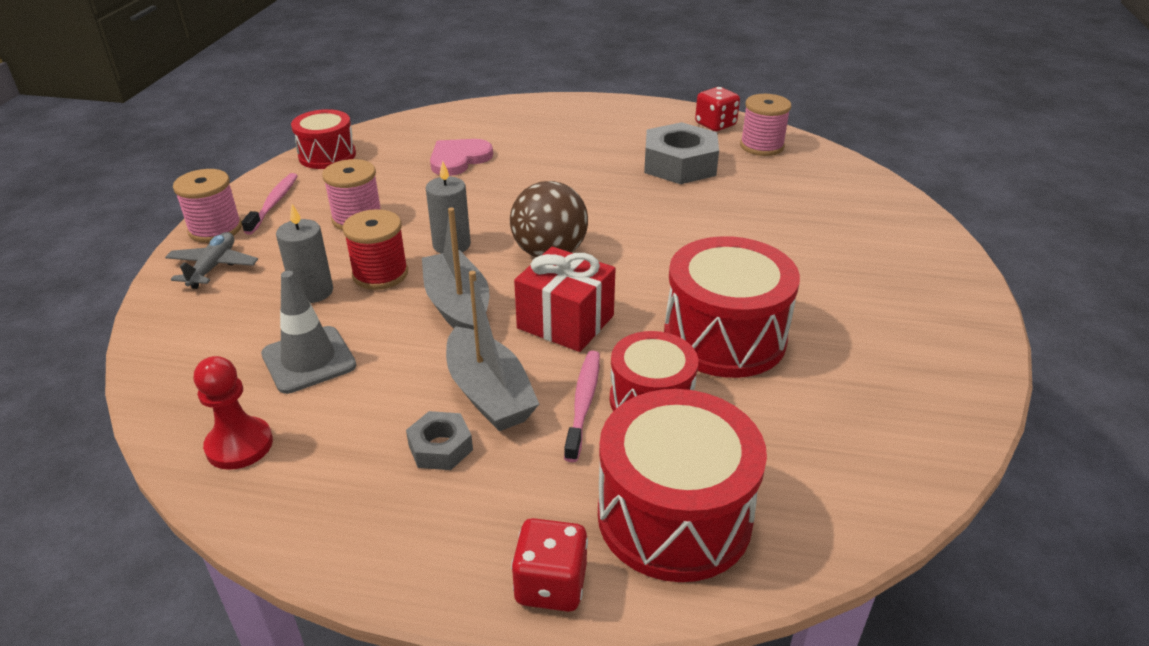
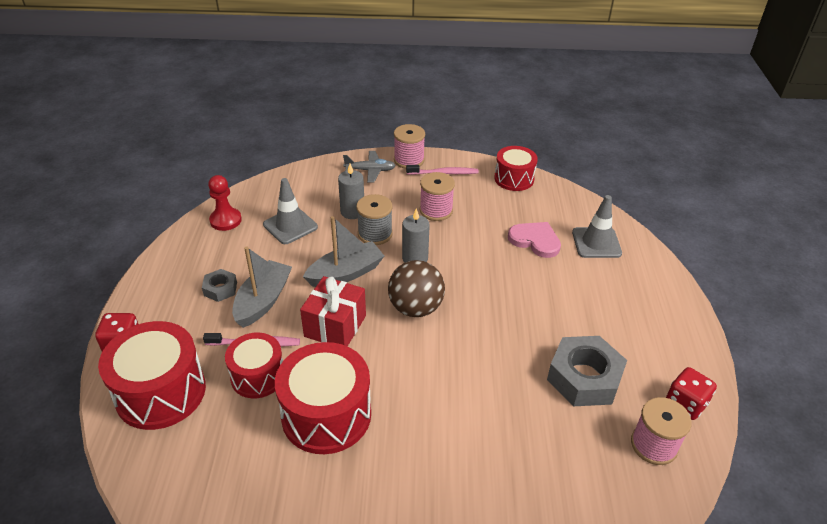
camera: 80 degrees right, 5 degrees up
red spool [343,209,408,290] -> grey spool [356,194,393,245]
grey boat [446,271,539,431] -> grey boat turned 150 degrees clockwise [232,246,292,328]
none -> grey traffic cone [572,195,622,258]

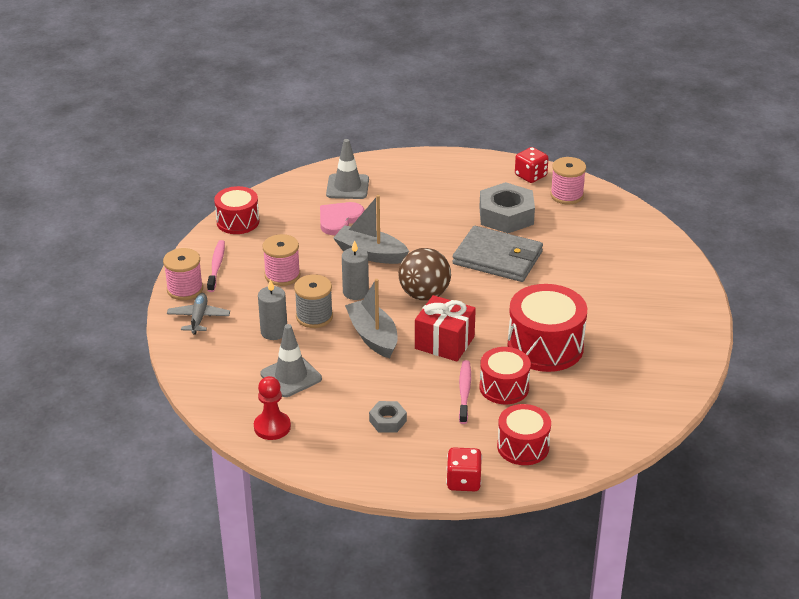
camera: 85 degrees left, 5 degrees down
red drum [98,321,206,430] -> red drum [497,404,551,465], size x0.63
grey boat [232,246,292,328] -> grey boat moved to [333,195,409,264]
none -> grey wallet [453,226,543,282]

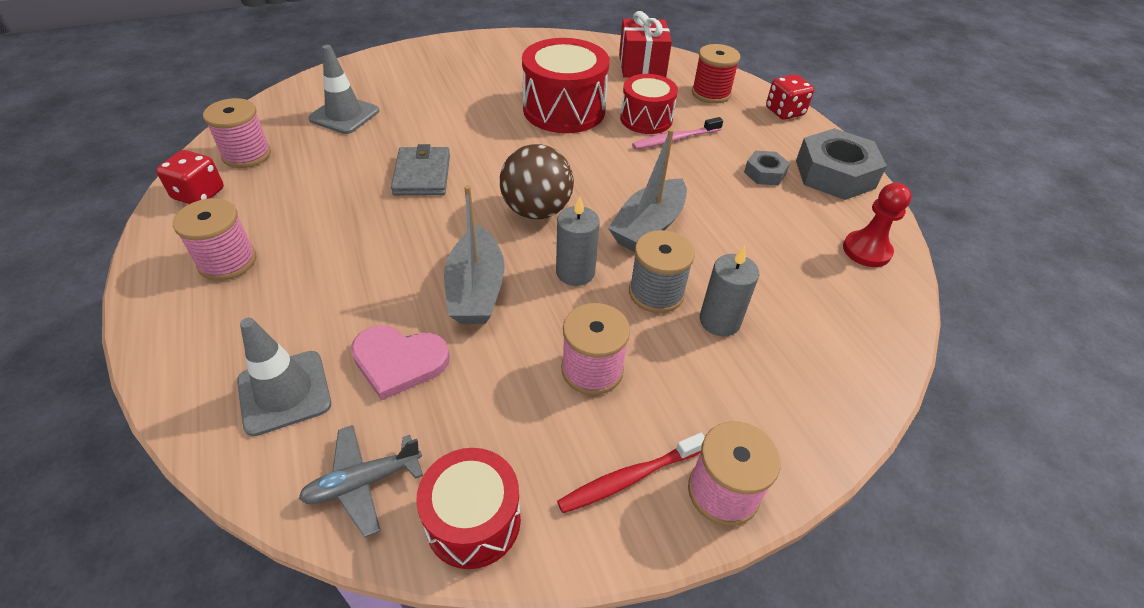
camera: 120 degrees left, 10 degrees up
grey plane [167,293,230,335] -> grey plane moved to [299,425,423,538]
pink toothbrush [207,240,225,292] -> red toothbrush [557,433,705,513]
grey traffic cone [261,324,322,397] -> grey traffic cone moved to [308,45,379,134]
red gift [415,295,476,362] -> red gift moved to [619,11,672,78]
grey wallet [453,226,543,282] -> grey wallet [391,144,450,195], size x0.66
grey nut [479,182,535,233] -> grey nut moved to [796,128,887,200]
red drum [497,404,551,465] -> red spool [692,44,740,104]
none -> pink spool [173,198,256,281]

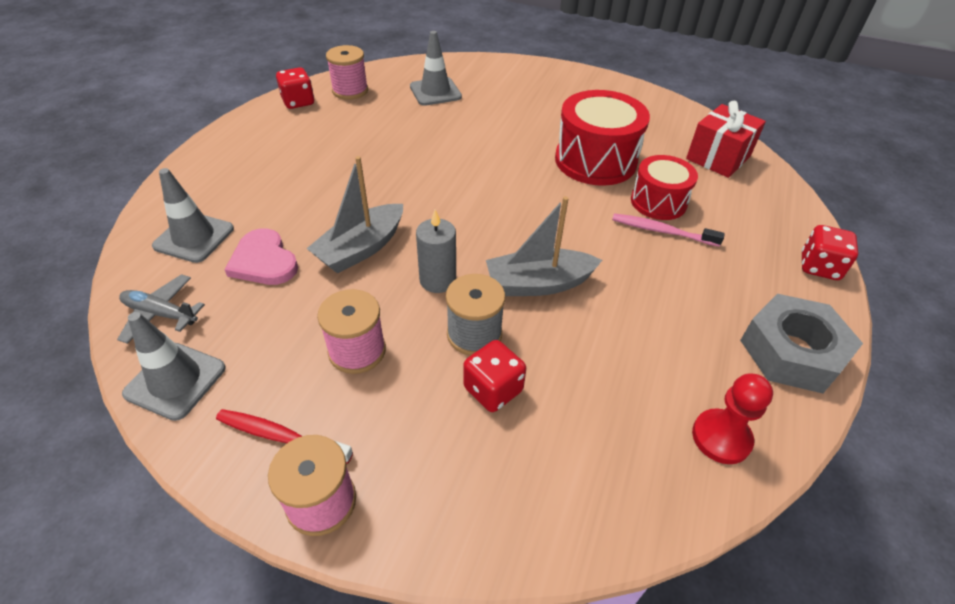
camera: 45 degrees right, 0 degrees up
pink spool [173,198,256,281] -> none
grey wallet [391,144,450,195] -> none
red drum [416,448,521,569] -> grey traffic cone [122,312,226,421]
brown ball [500,144,574,219] -> none
red spool [692,44,740,104] -> none
grey candle [700,245,759,336] -> red dice [463,340,526,412]
grey nut [744,151,790,185] -> none

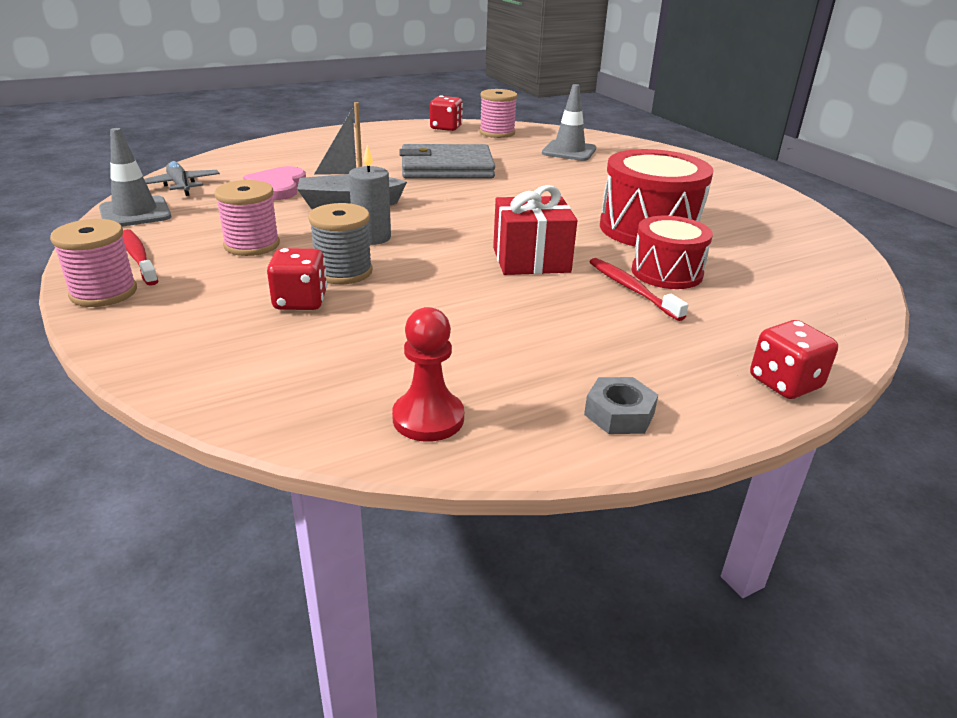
camera: 40 degrees right, 15 degrees down
grey traffic cone [152,168,234,263] -> none
grey boat [486,196,602,296] -> none
pink toothbrush [612,213,725,247] -> red toothbrush [590,258,688,321]
red gift [686,101,766,178] -> red gift moved to [493,185,577,275]
grey nut [740,294,863,393] -> grey nut [584,377,658,434], size x0.52
none -> grey wallet [400,144,495,178]

